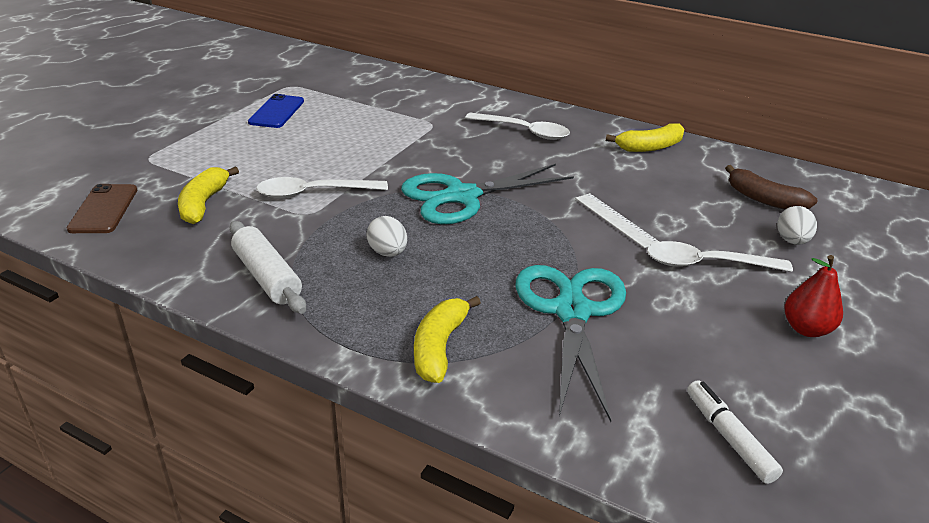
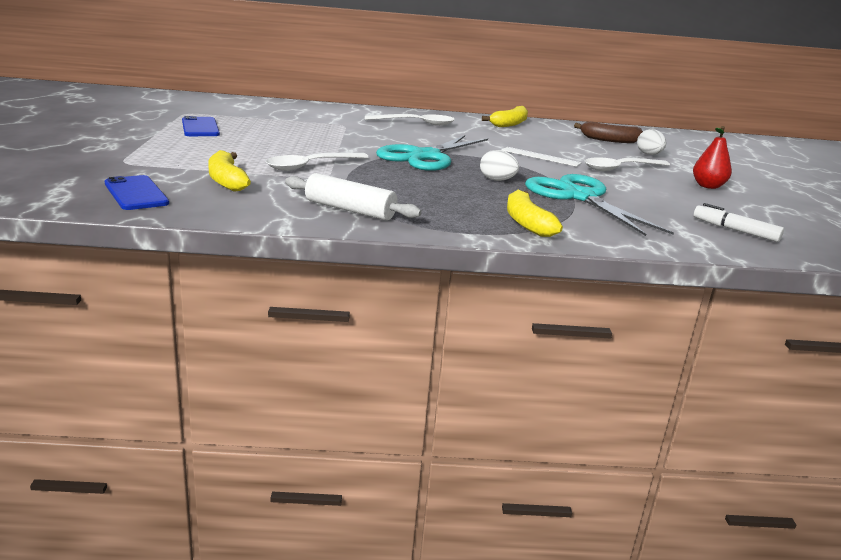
camera: 30 degrees left, 10 degrees down
brown phone [67,184,137,233] -> blue phone [105,175,169,210]
white egg [366,216,407,257] -> white egg moved to [480,150,519,181]

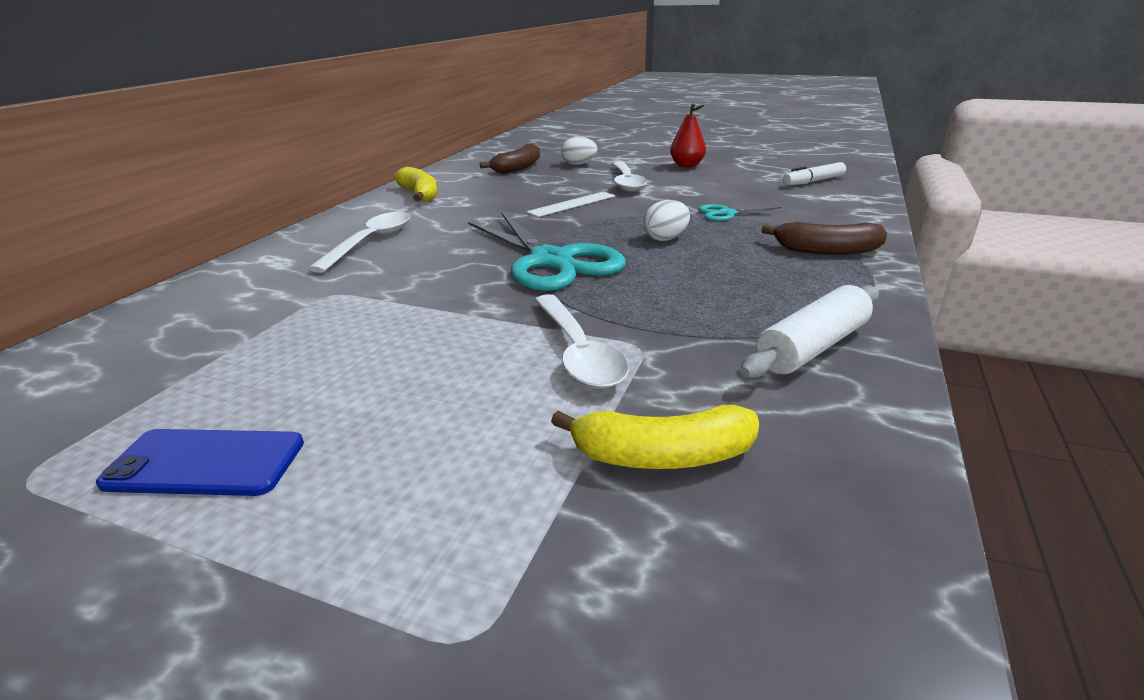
camera: 65 degrees left, 5 degrees up
blue phone [105,175,169,210] -> none
yellow banana [507,190,563,237] -> brown banana [761,222,887,255]
turquoise scissors [525,174,674,236] -> turquoise scissors [698,204,788,221], size x0.47

